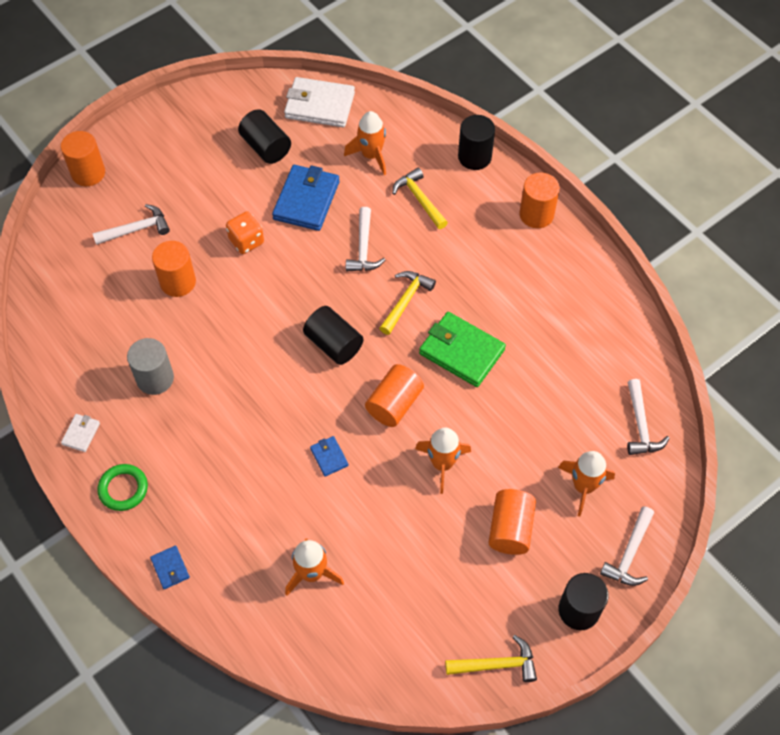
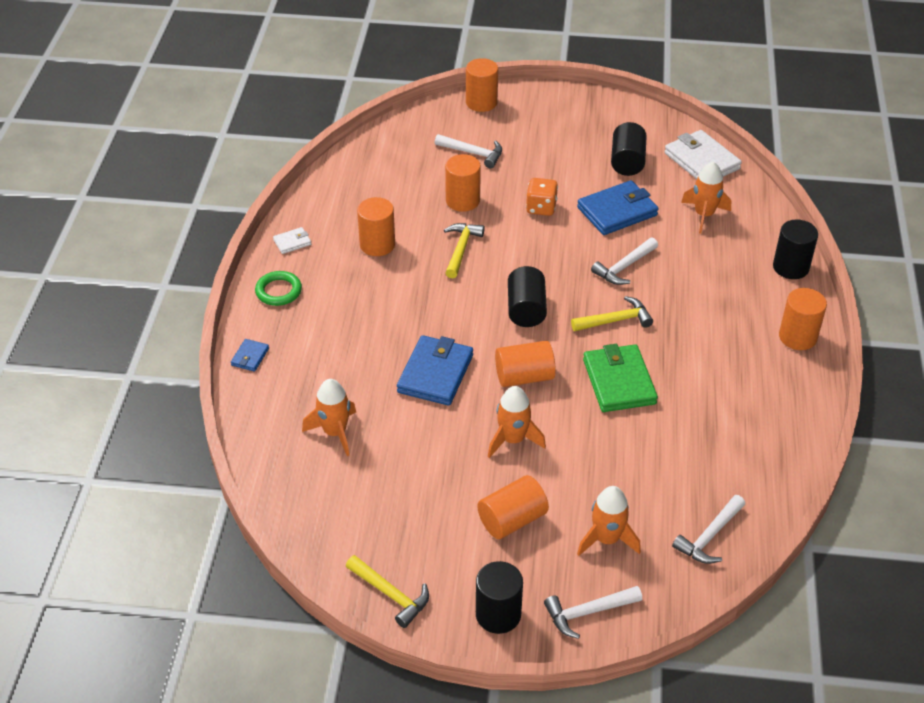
camera: 45 degrees right, 15 degrees down
grey cylinder [127,338,174,395] -> orange cylinder [357,197,395,256]
blue wallet [310,436,349,477] -> blue wallet [397,335,473,406], size x2.10
yellow hammer [392,168,448,229] -> yellow hammer moved to [444,223,485,278]

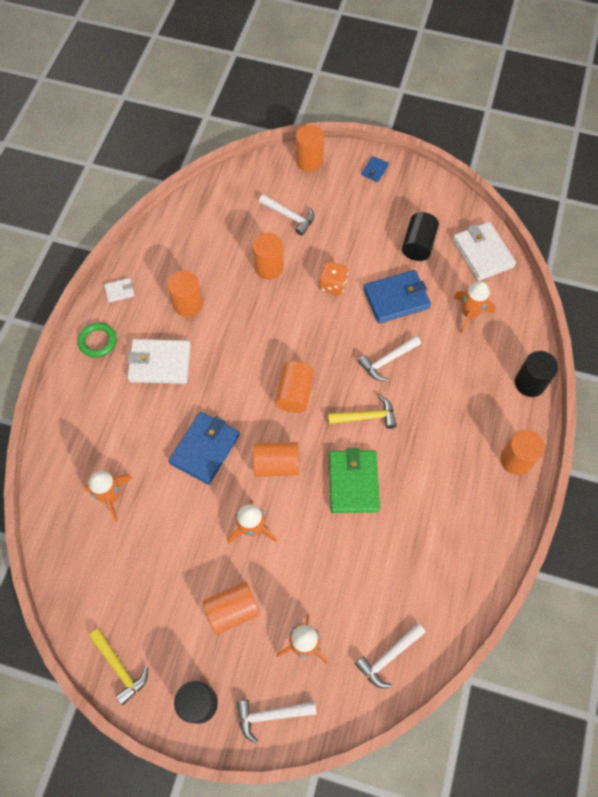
camera: 10 degrees right, 20 degrees up
blue wallet [231,339,269,372] -> blue wallet moved to [361,156,389,182]
yellow hammer [444,223,485,278] -> none
black cylinder [508,266,547,327] -> orange cylinder [275,361,314,413]
none -> white wallet [127,339,191,384]

